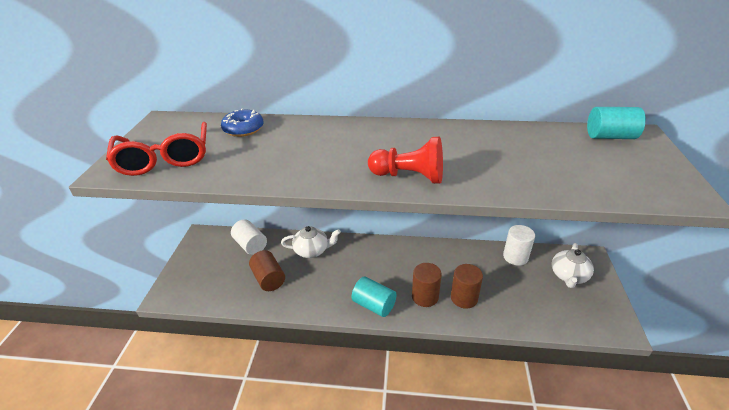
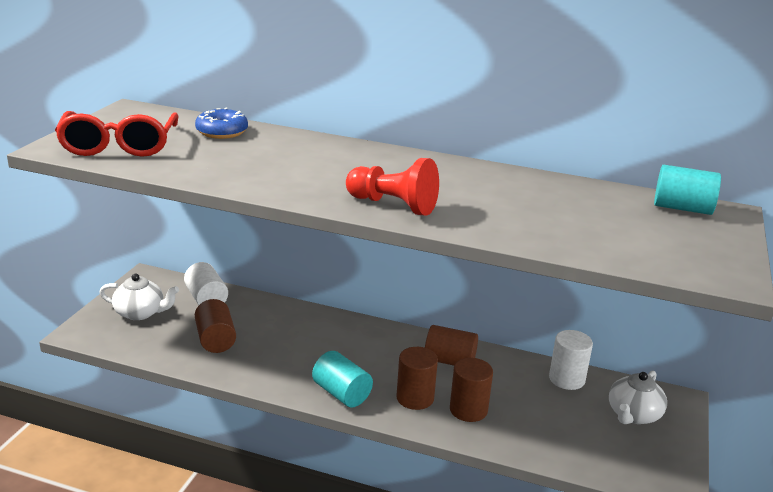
camera: 10 degrees right, 10 degrees down
white teapot [281,226,341,258] -> white teapot moved to [99,274,179,320]
none -> brown cylinder [425,325,478,366]

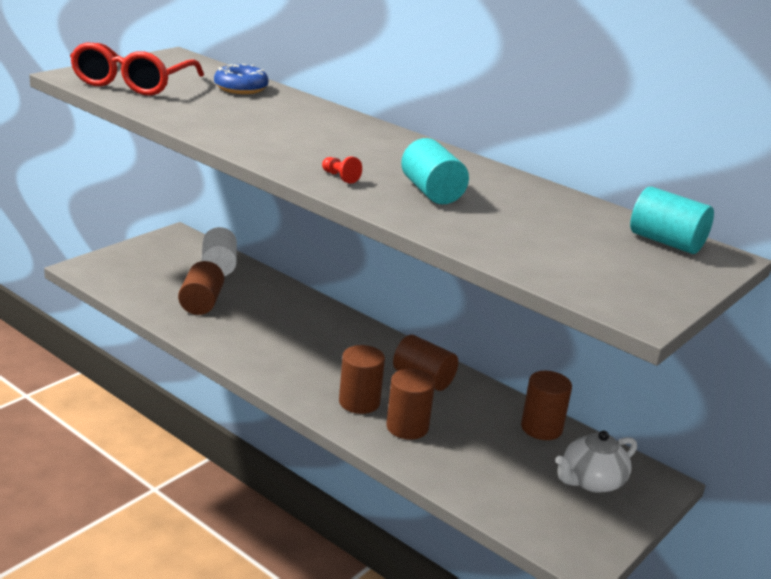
camera: 20 degrees right, 0 degrees up
white teapot [99,274,179,320] -> none
turquoise cylinder [312,351,373,407] -> turquoise cylinder moved to [401,138,469,204]
red pawn [346,158,439,216] -> red pawn [322,156,362,184], size x0.44
white cylinder [549,330,593,390] -> brown cylinder [521,371,572,440]

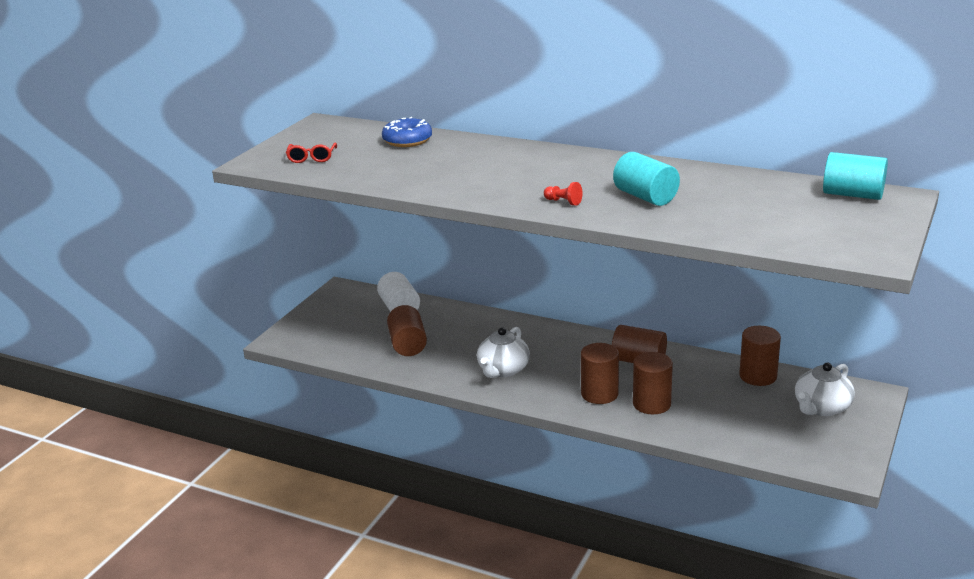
camera: 10 degrees left, 0 degrees up
red glasses [70,43,204,96] -> red glasses [286,143,337,163], size x0.46
none -> white teapot [477,327,530,378]

